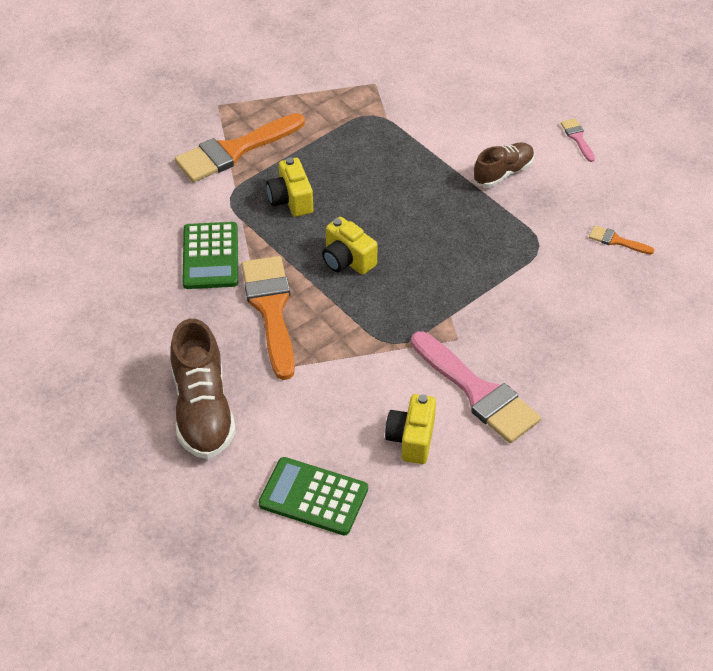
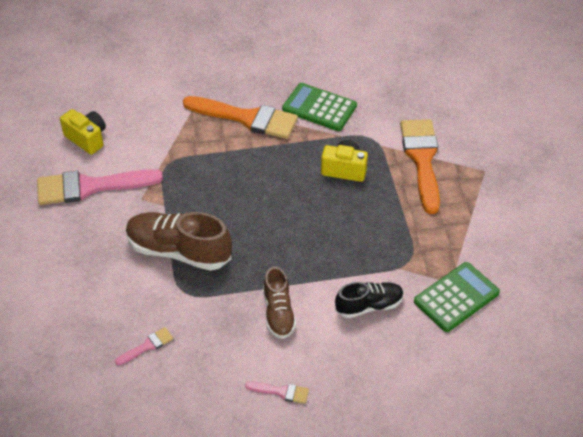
camera: 120 degrees right, 0 degrees up
brown shoe [170,319,236,459] -> brown shoe moved to [126,212,232,271]
green calculator [258,457,368,536] -> green calculator moved to [414,262,500,332]
yellow camera [322,217,377,275] -> none
orange brush [589,225,654,254] -> pink brush [115,327,173,365]
none -> black shoe [335,282,404,318]

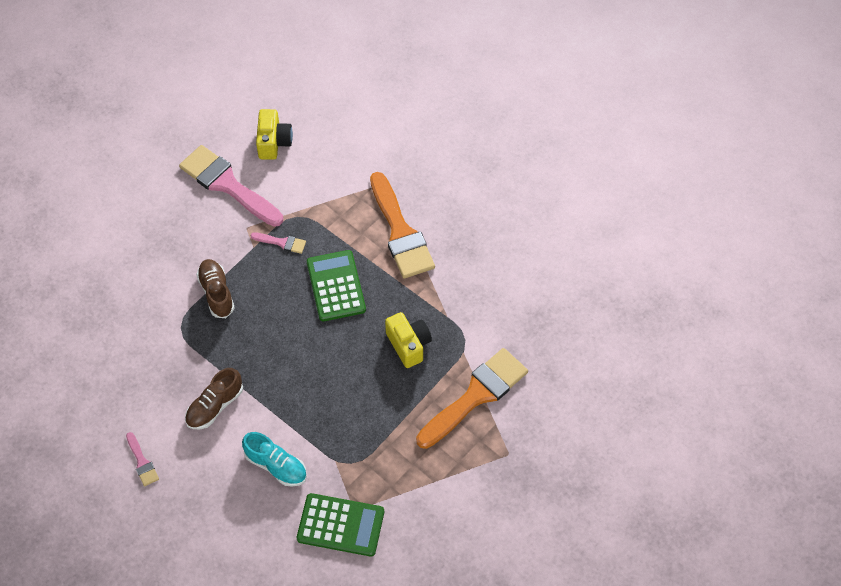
camera: 50 degrees right, 10 degrees up
pink brush [115,327,173,365] -> pink brush moved to [250,232,306,254]
brown shoe [126,212,232,271] -> brown shoe [196,259,235,318], size x0.61
green calculator [282,83,357,131] -> green calculator moved to [307,250,366,321]
black shoe [335,282,404,318] -> turquoise shoe [242,432,307,487]

